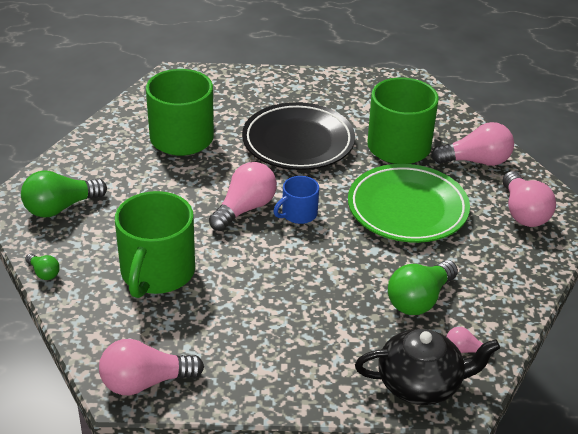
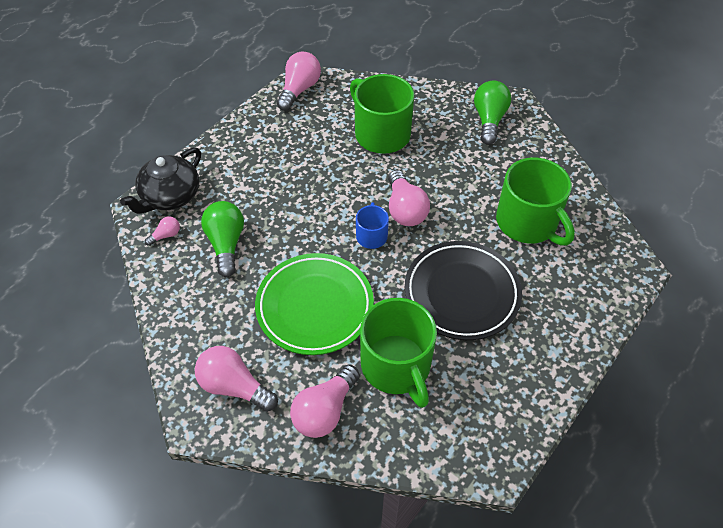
camera: 130 degrees right, 15 degrees up
green light bulb [25,254,60,280] -> none

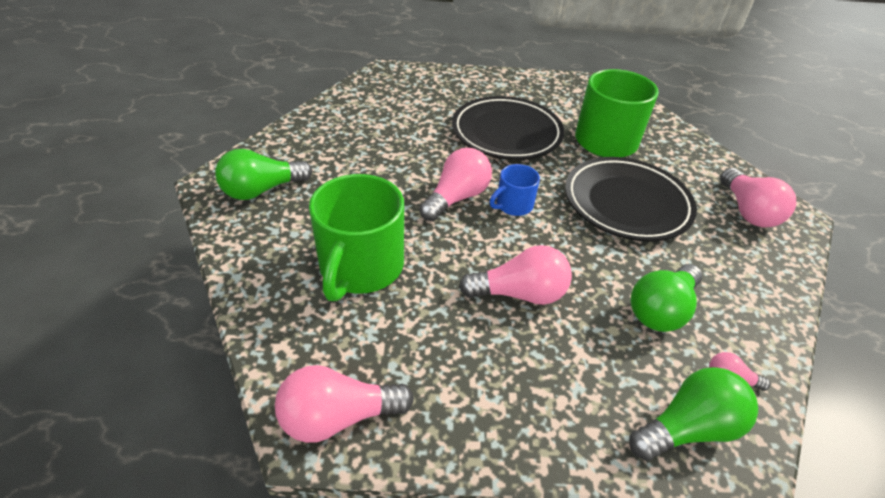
camera: 130 degrees left, 10 degrees down
black teapot [120,148,201,214] -> green light bulb [629,367,758,461]
green plate [255,253,374,355] -> black plate [565,157,697,241]
pink light bulb [290,365,360,438] -> pink light bulb moved to [459,245,572,305]
green mug [496,158,575,245] -> none

